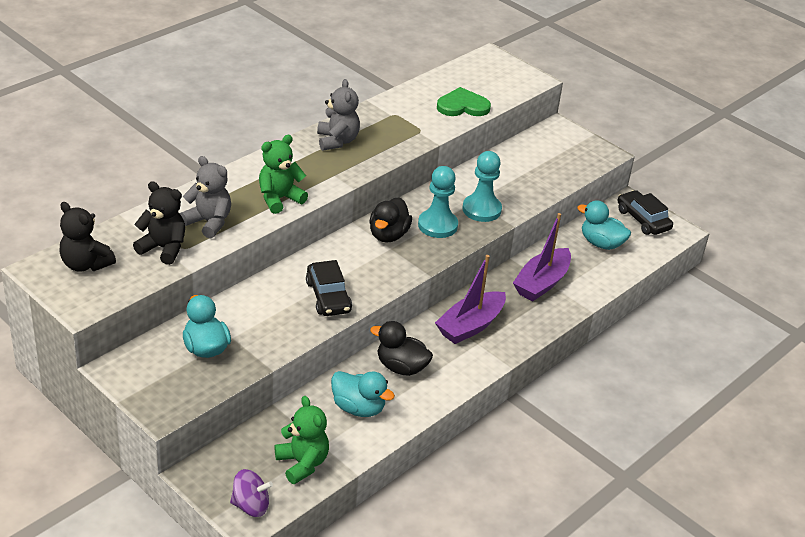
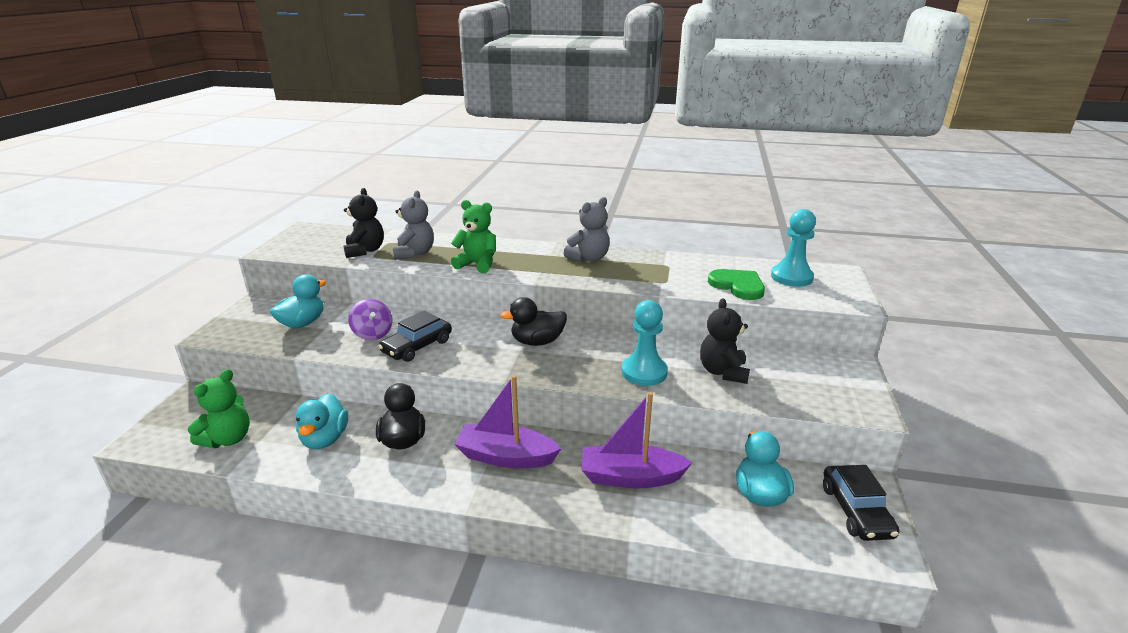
camera: 60 degrees right, 10 degrees down
black teddy bear [59,202,116,272] -> black teddy bear moved to [700,298,750,384]
purple spinning top [230,469,273,517] -> purple spinning top moved to [348,299,393,340]
turquoise pawn [418,166,458,238] -> turquoise pawn moved to [771,209,816,287]
black car [618,190,673,235] -> black car turned 150 degrees clockwise [823,465,900,541]

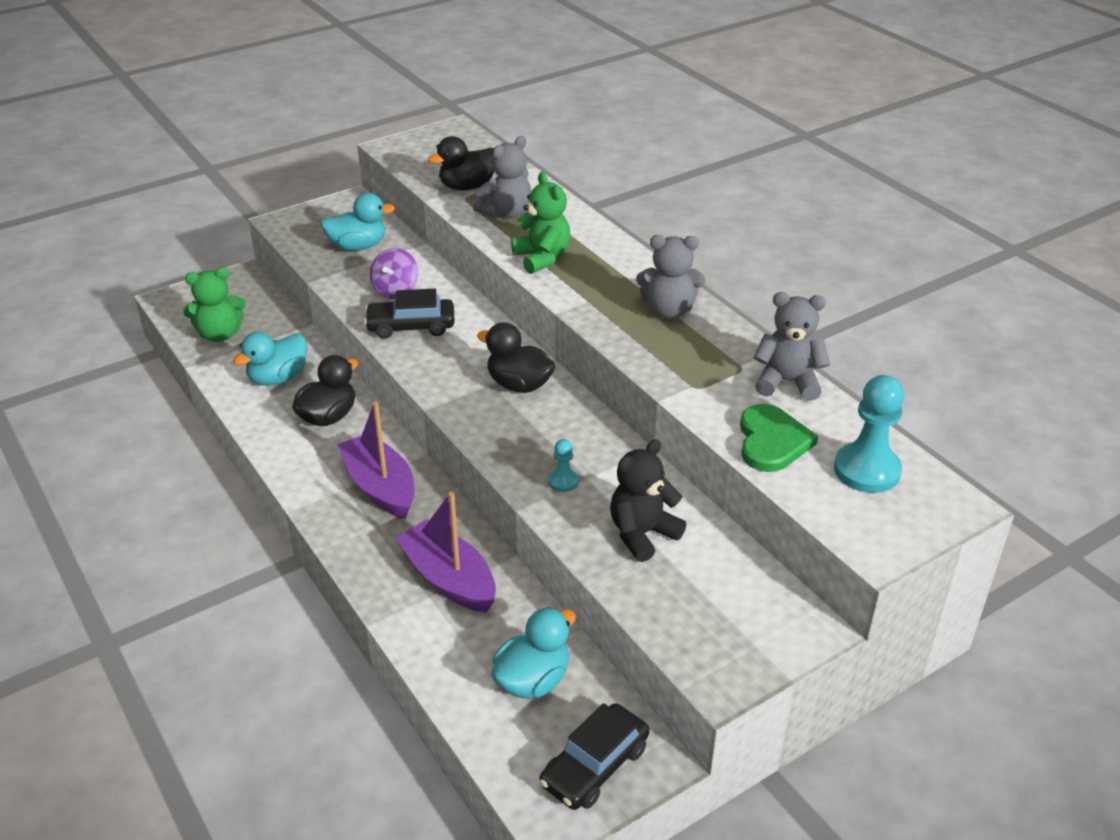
camera: 45 degrees right, 10 degrees up
black teddy bear [344,188,384,258] -> black duck [428,136,494,191]
turquoise pawn [622,300,668,386] -> turquoise pawn [548,439,579,492], size x0.49
none -> grey teddy bear [754,292,830,401]

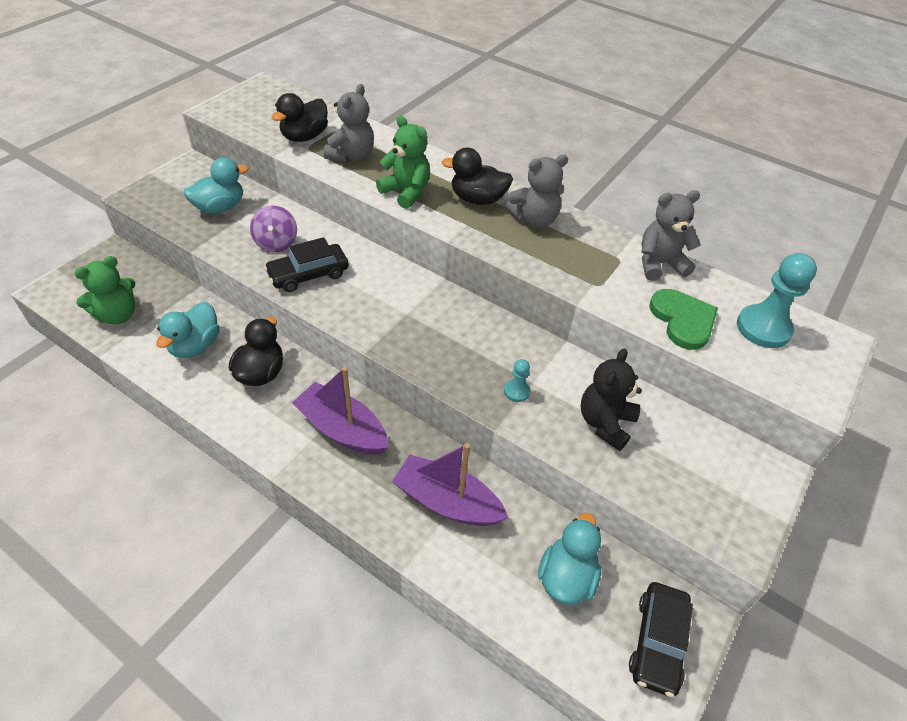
camera: 25 degrees left, 10 degrees up
black duck [477,322,555,393] -> black duck moved to [441,147,513,205]

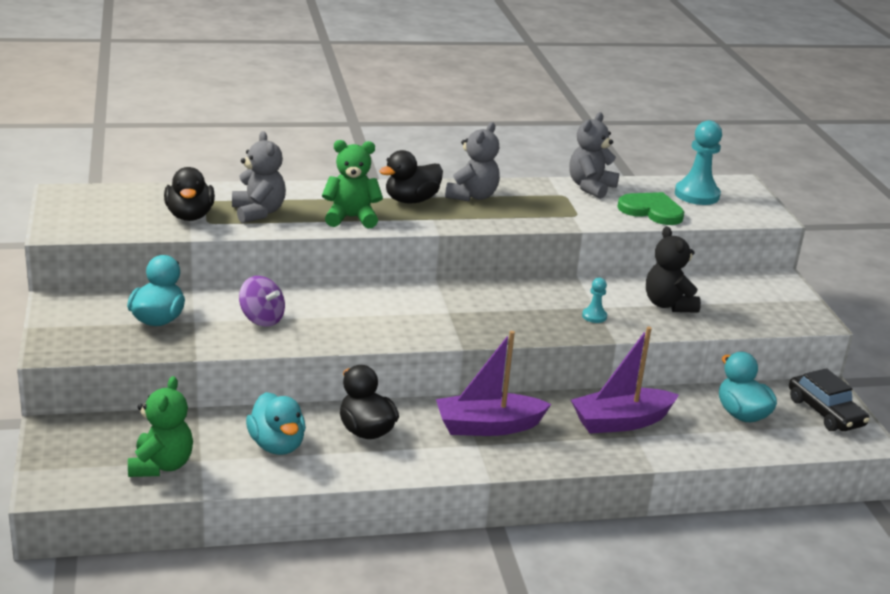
camera: 45 degrees left, 20 degrees down
black car [264,237,349,292] -> none

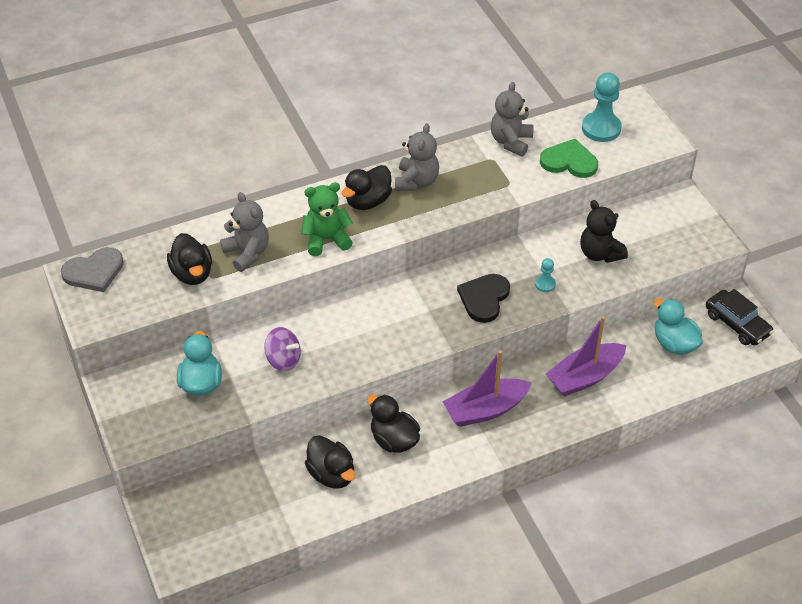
camera: 10 degrees left, 20 degrees up
green teddy bear [128,376,193,477] -> none
turquoise duck [246,392,306,455] -> black duck [305,435,355,488]
none -> grey heart [61,247,124,292]
none -> black heart [457,274,510,323]

